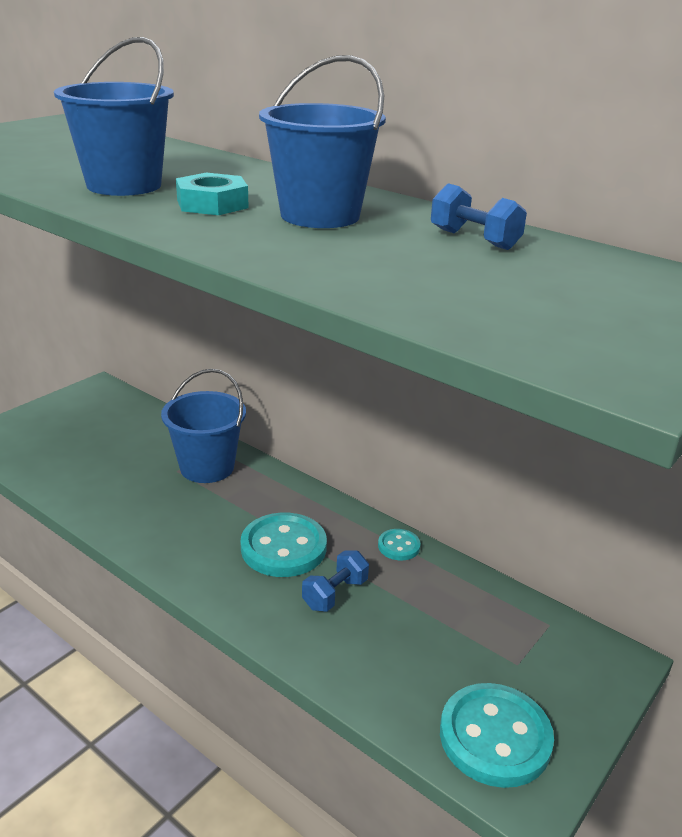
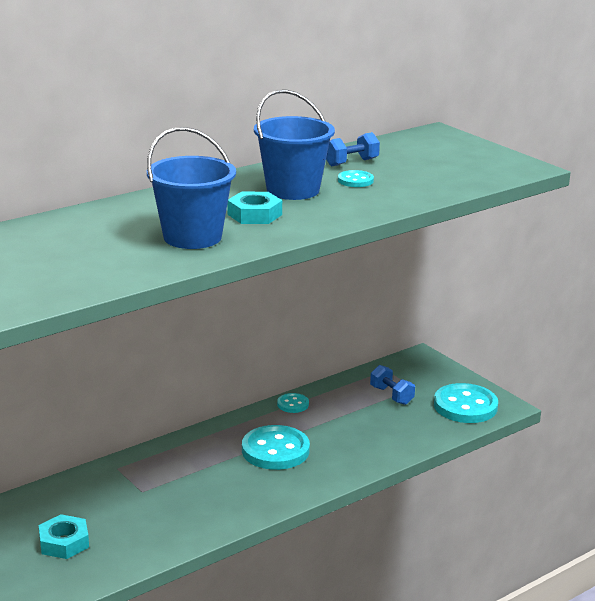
camera: 75 degrees left, 5 degrees down
blue bucket [161,369,246,483] -> none
blue dumbbell [302,551,369,612] -> blue dumbbell moved to [370,365,415,405]
none -> turquoise nut [39,514,89,559]
none -> turquoise button [338,170,374,187]

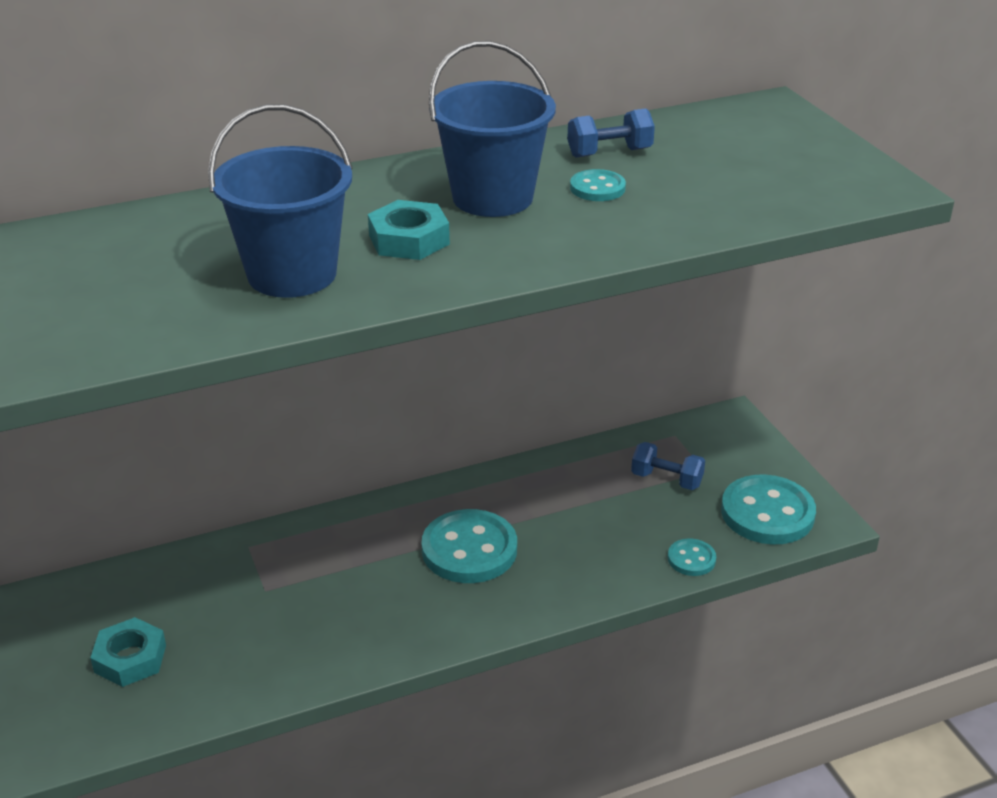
camera: 15 degrees right, 10 degrees up
turquoise button [277,393,309,413] -> turquoise button moved to [668,539,716,576]
blue dumbbell [370,365,415,405] -> blue dumbbell turned 45 degrees counterclockwise [631,442,705,490]

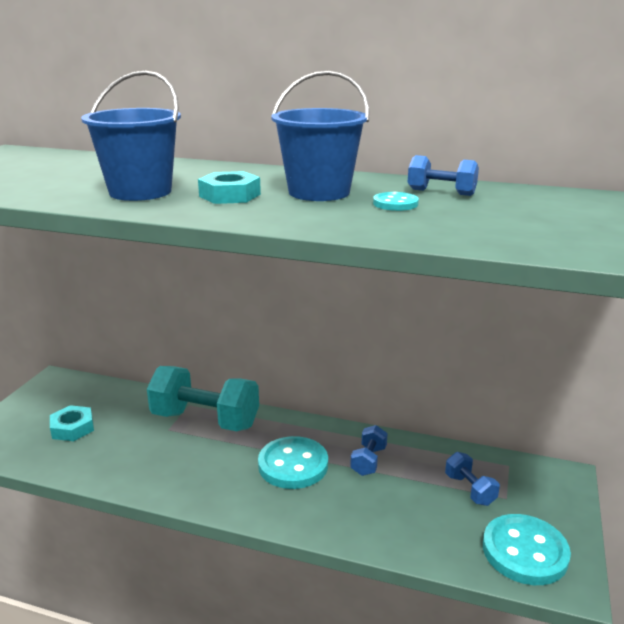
camera: 40 degrees right, 10 degrees down
turquoise button [668,539,716,576] -> none
none -> turquoise dumbbell [147,366,259,431]
none -> blue dumbbell [350,425,388,476]

